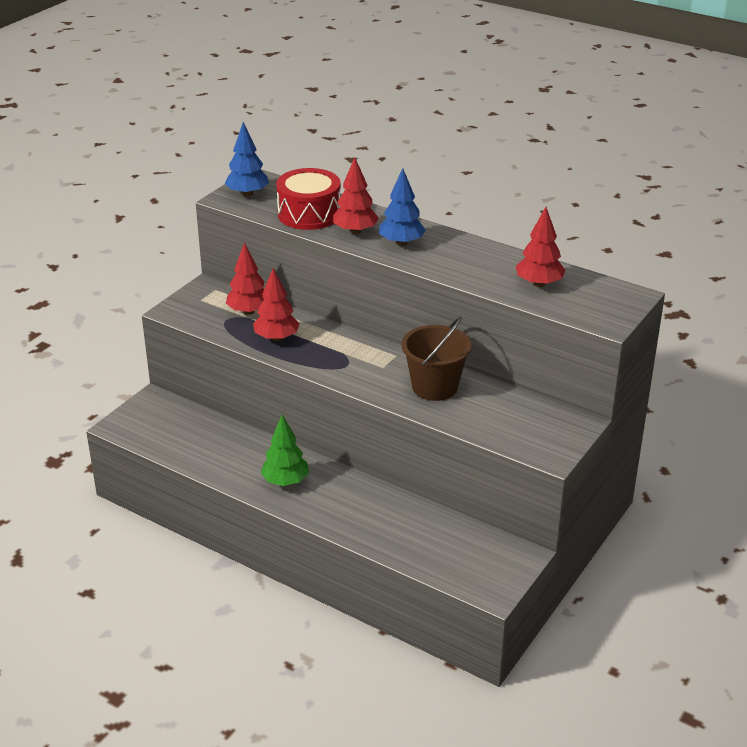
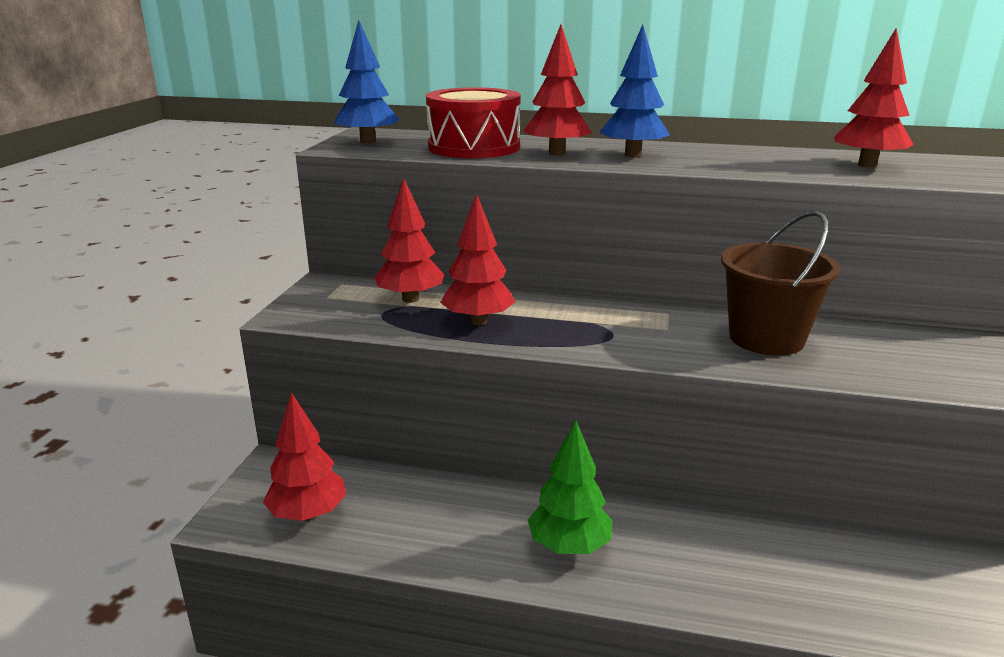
camera: 20 degrees left, 10 degrees down
none -> red tree [263,392,347,521]

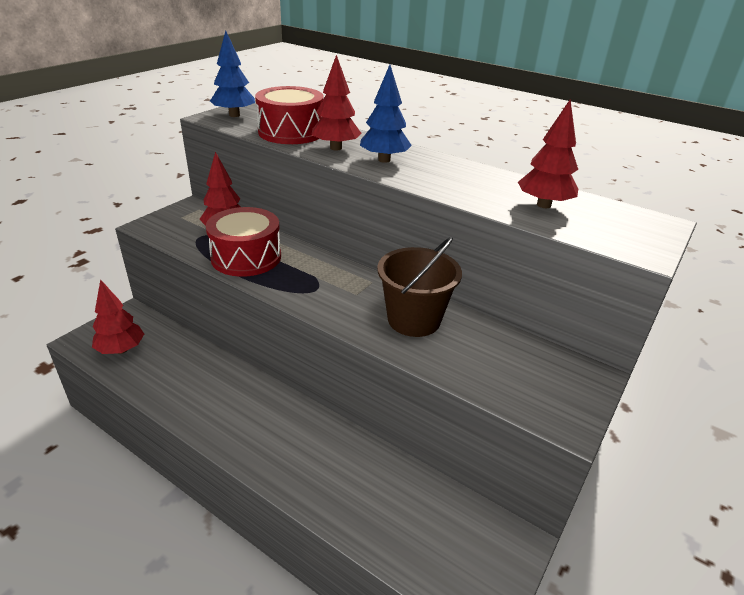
camera: 20 degrees right, 10 degrees up
red tree [440,193,516,325] -> red drum [206,207,281,277]
green tree [528,420,613,554] -> none

